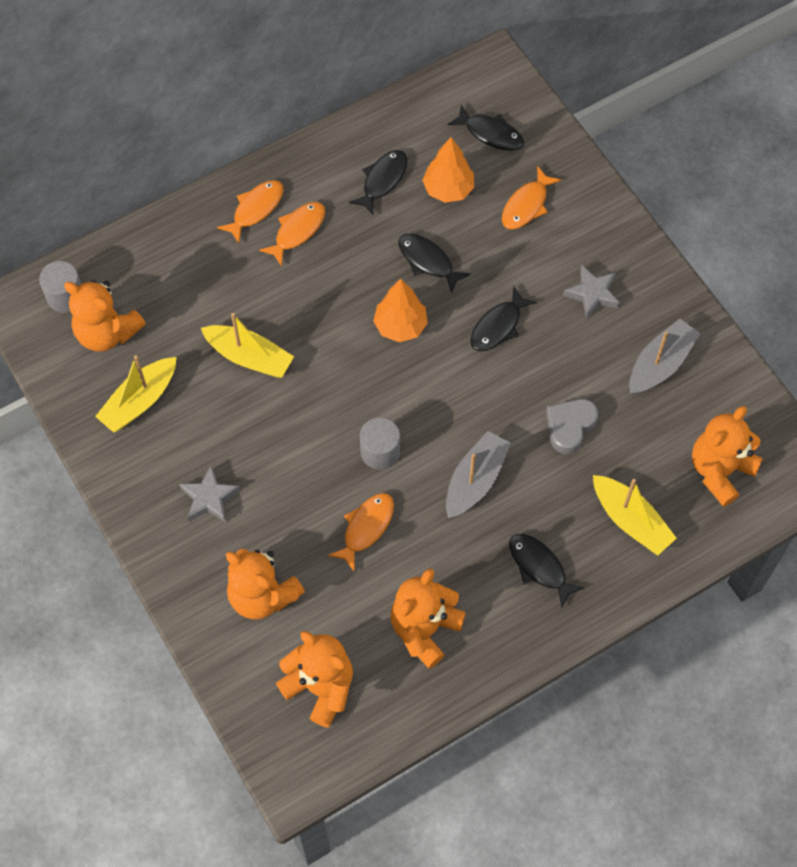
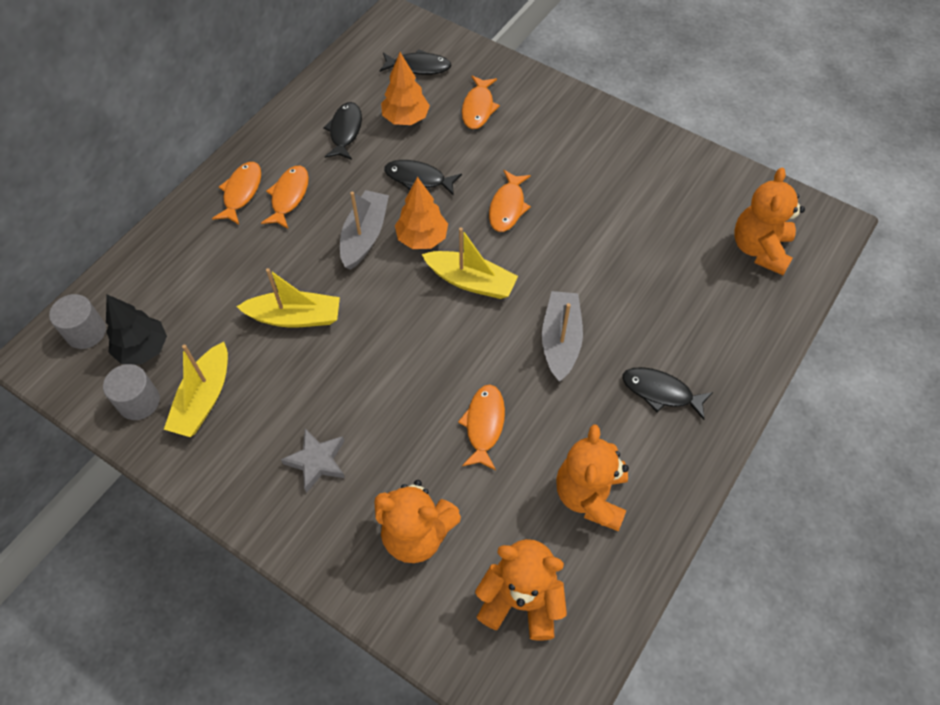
camera: 25 degrees left, 5 degrees down
orange teddy bear [64,280,146,352] -> black tree [106,295,167,365]
grey cylinder [360,418,400,470] -> grey cylinder moved to [103,364,160,420]
black fish [470,286,537,351] -> orange fish [489,170,531,232]
grey heart [546,399,598,454] -> none
grey star [563,265,620,319] -> none
yellow boat [593,475,677,556] -> yellow boat moved to [422,227,518,299]
grey boat [629,319,701,394] -> grey boat moved to [340,190,389,270]

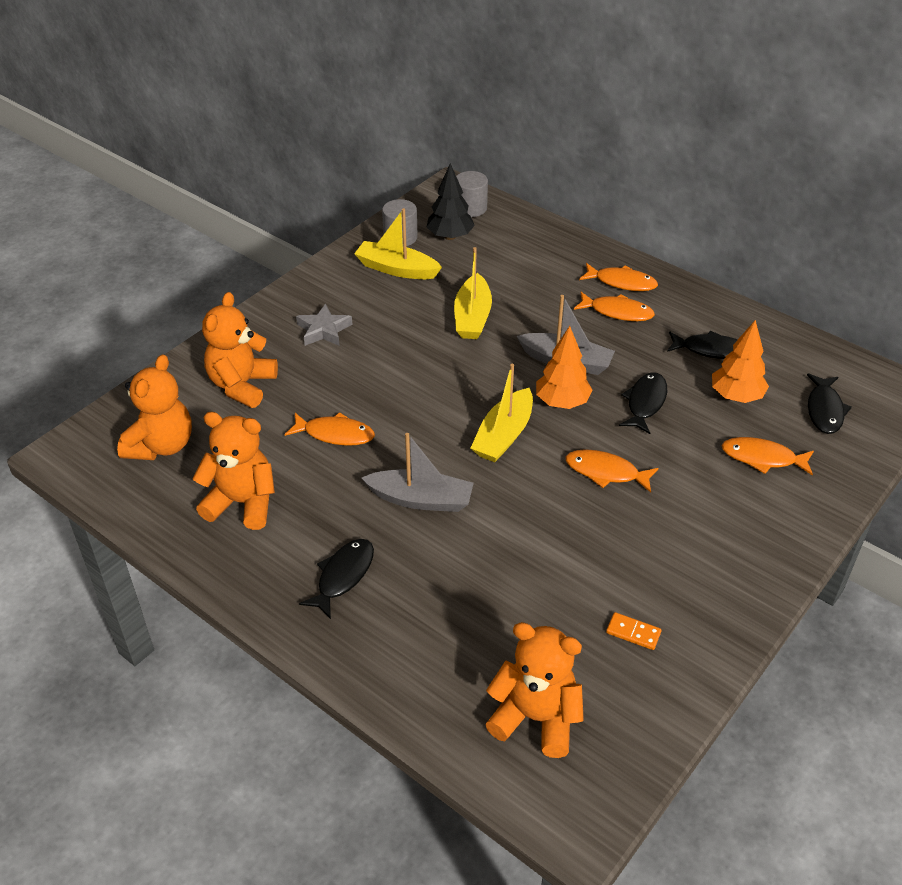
camera: 95 degrees right, 15 degrees down
none -> orange domino [606,612,662,650]

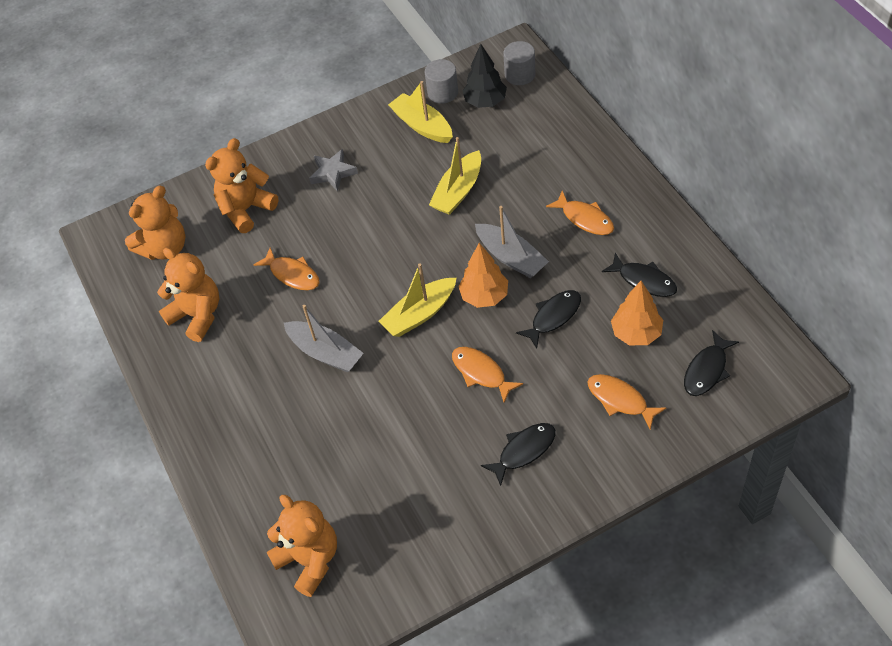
camera: 30 degrees right, 10 degrees up
black fish [299,539,374,619] -> black fish moved to [481,423,556,486]
orange fish [579,263,658,291] -> none
orange domino [606,612,662,650] -> none

